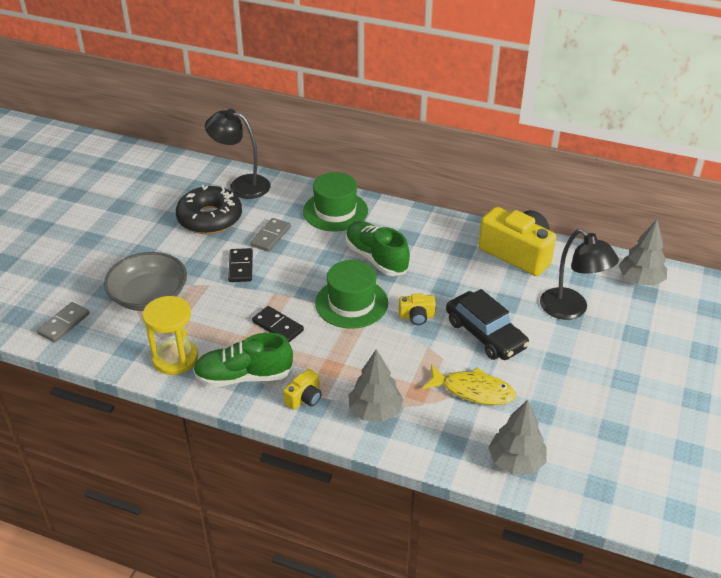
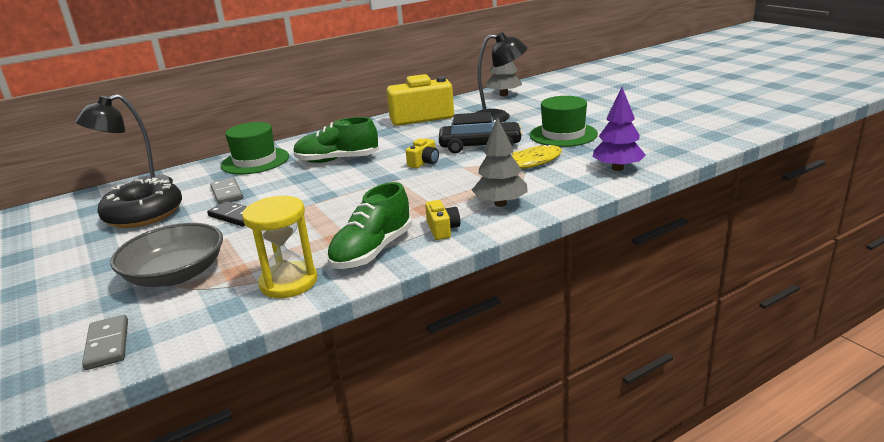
camera: 50 degrees left, 15 degrees down
black domino [252,306,304,342] -> none
green hat [315,260,388,329] -> green hat moved to [530,96,598,147]
grey tree [488,400,547,474] -> purple tree [593,87,646,171]

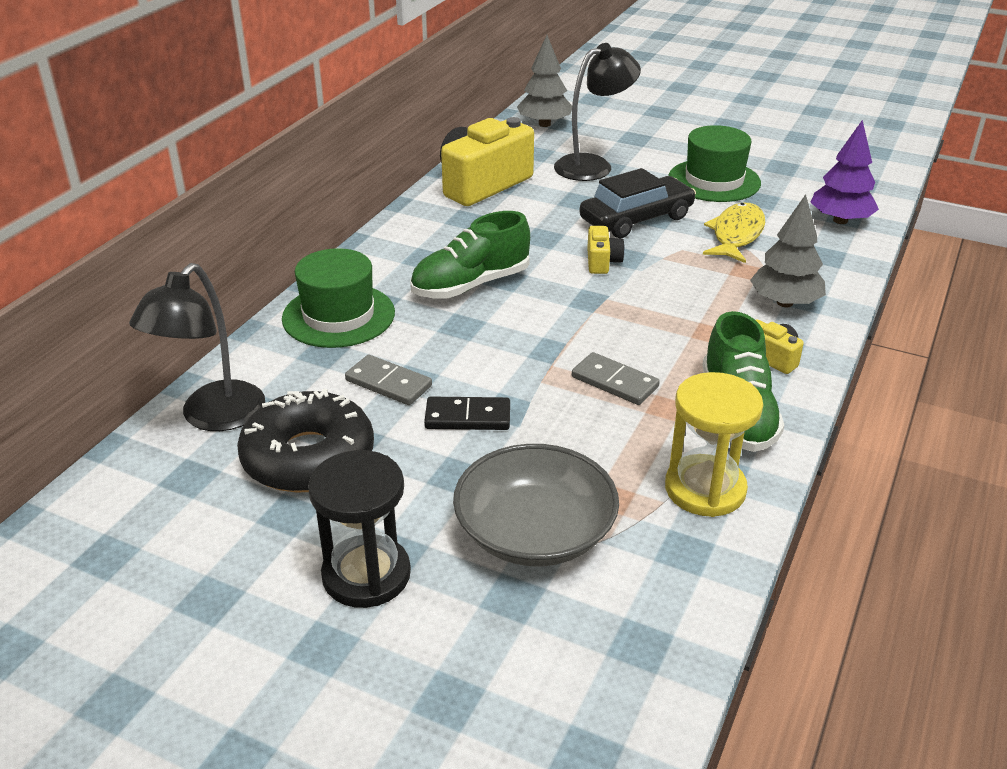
camera: 35 degrees left, 10 degrees up
grey domino [82,315,128,370] -> grey domino moved to [572,352,660,405]
none -> black hourglass [308,450,411,608]

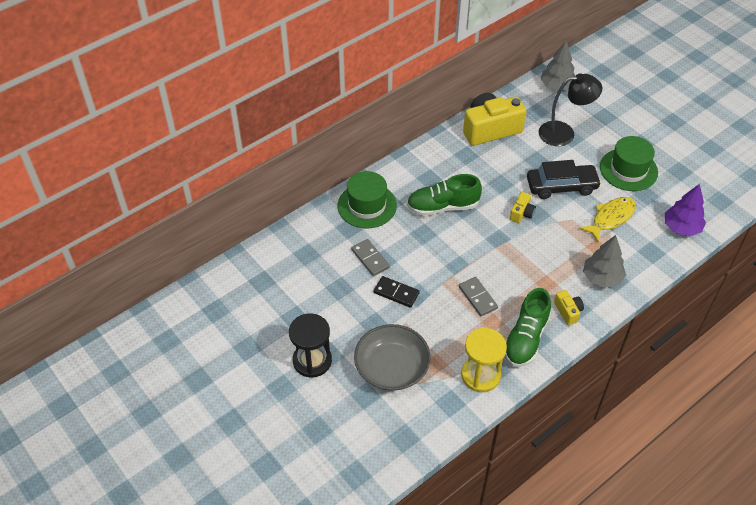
camera: 25 degrees right, 15 degrees up
black lamp [129,263,265,431] -> none
black donut [237,388,374,493] -> none

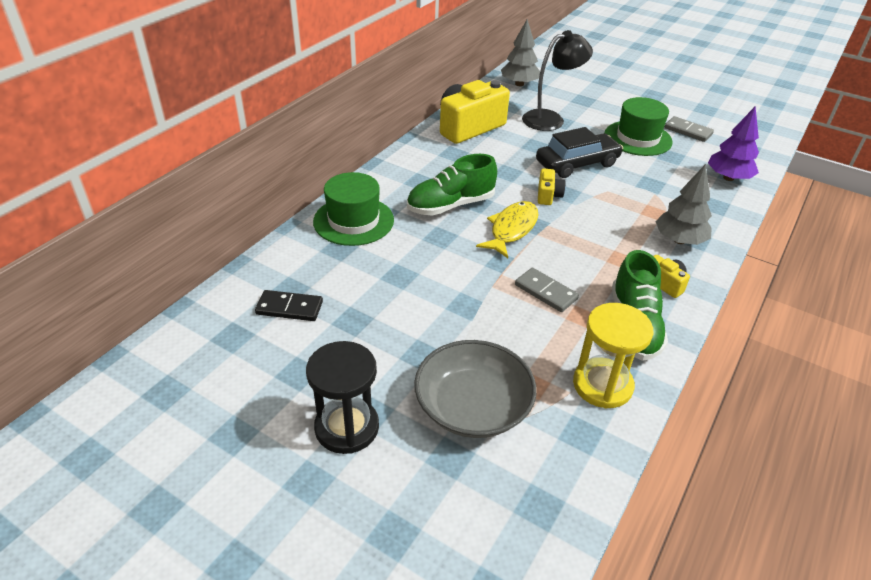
camera: 20 degrees left, 10 degrees down
grey domino [351,239,390,276] -> grey domino moved to [665,116,714,142]
black domino [374,276,420,308] -> black domino moved to [255,290,323,321]
yellow fish [579,197,636,243] -> yellow fish moved to [476,201,538,258]

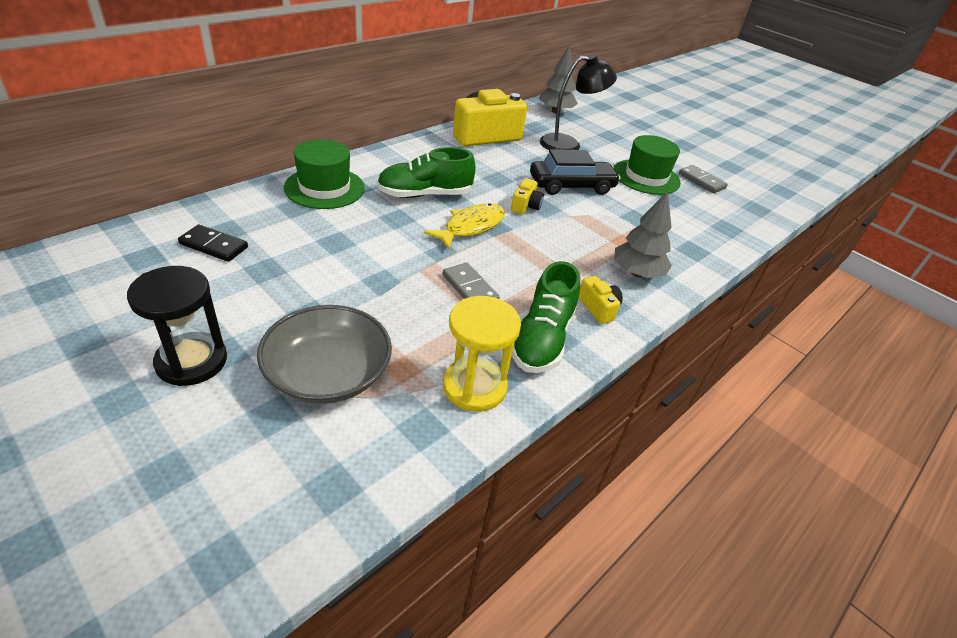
camera: 10 degrees right, 0 degrees up
purple tree [708,106,759,181] -> none

